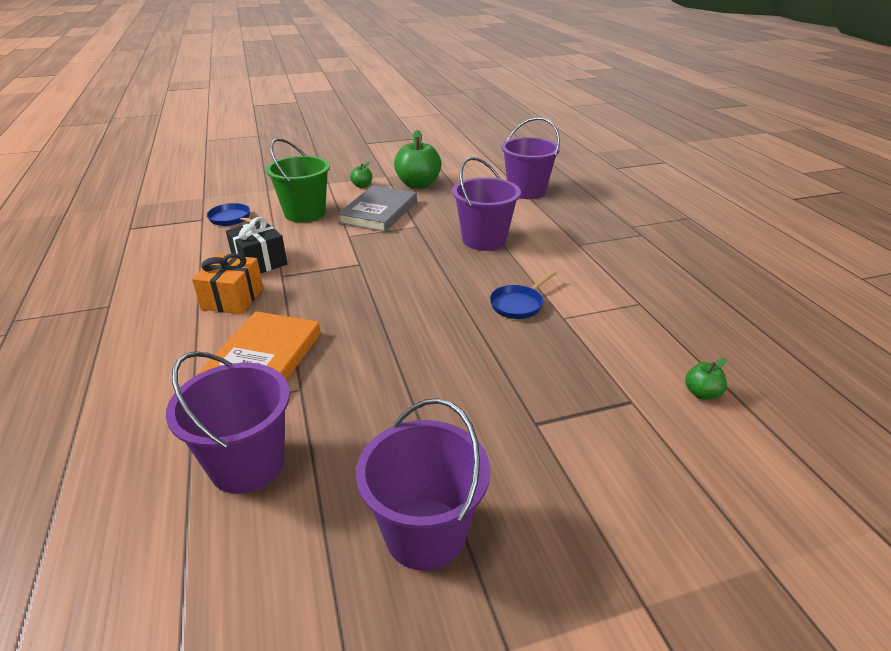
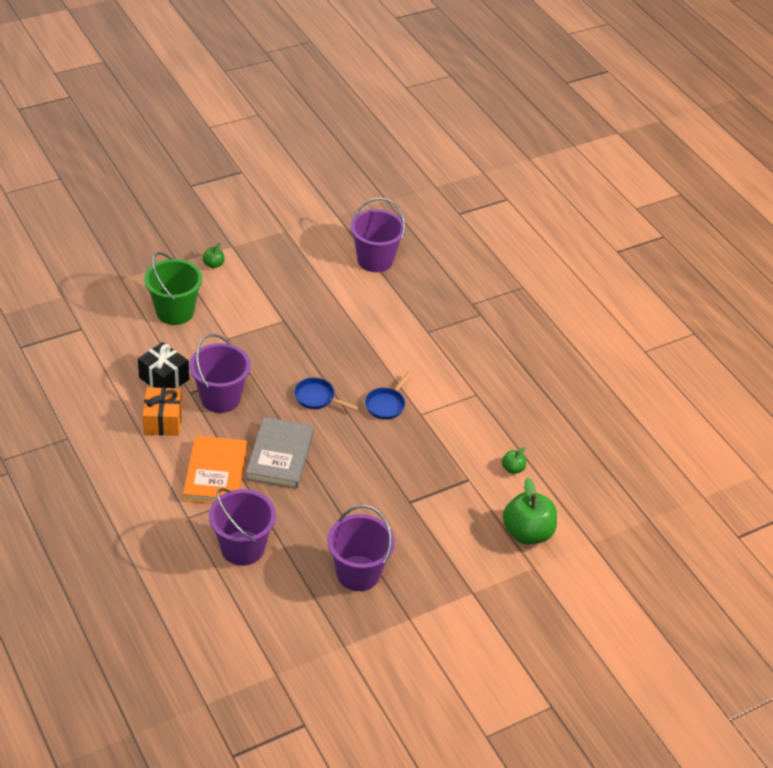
camera: 15 degrees left, 10 degrees up
blue pan [207,203,257,226] -> blue pan moved to [294,378,359,411]
grey book [338,185,417,232] -> grey book moved to [246,417,314,489]
green apple [394,130,442,189] -> green apple moved to [503,478,557,544]
purple bucket [452,157,521,251] -> purple bucket moved to [189,334,251,413]

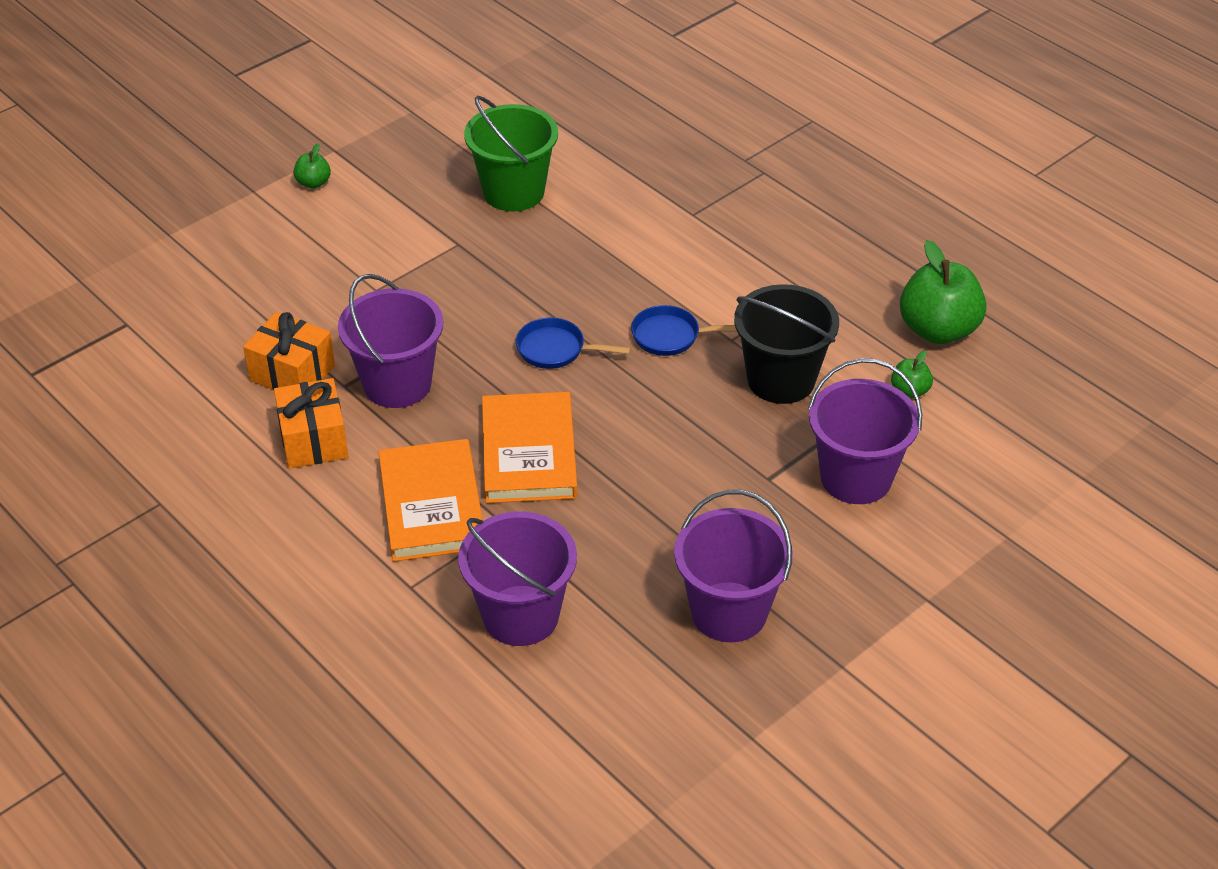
camera: 10 degrees left, 0 degrees up
black gift [138,342,189,388] -> orange gift [243,312,335,390]
green bucket [144,252,203,325] -> green bucket moved to [464,96,558,212]
grey book [246,417,314,489] -> orange book [482,392,577,503]
purple bucket [350,198,405,272] -> purple bucket moved to [808,358,922,504]
blue pan [365,371,413,420] -> blue pan turned 75 degrees clockwise [631,305,737,356]
green apple [503,478,557,544] -> green apple moved to [900,240,987,344]
none -> black bucket [734,284,839,404]

